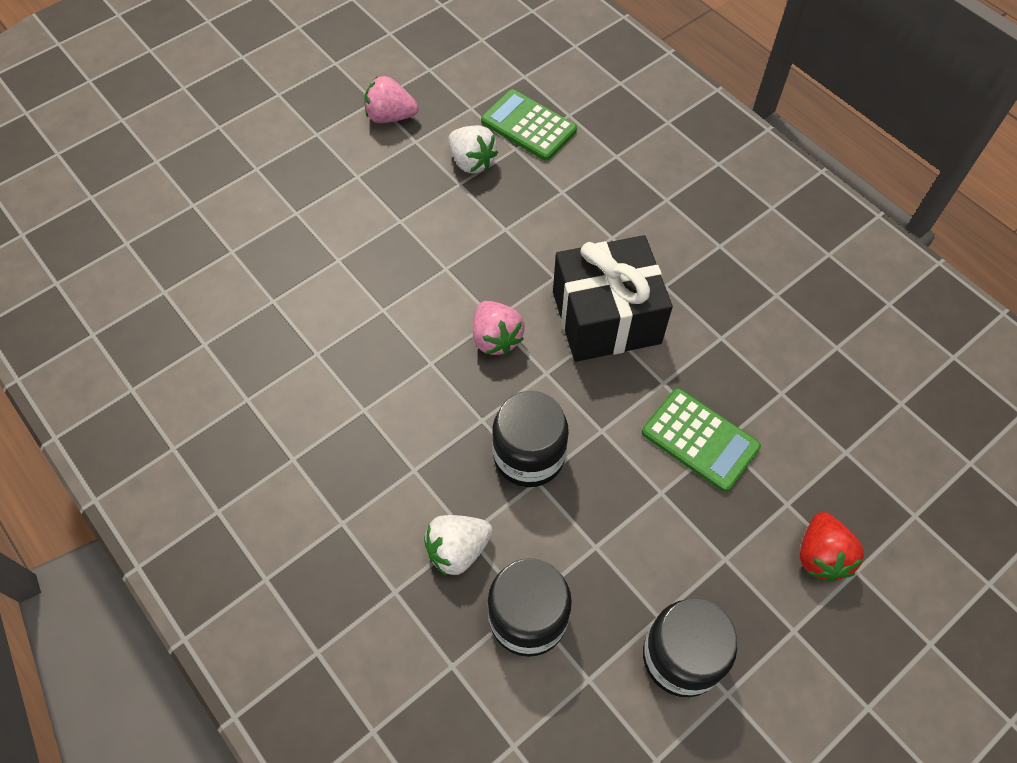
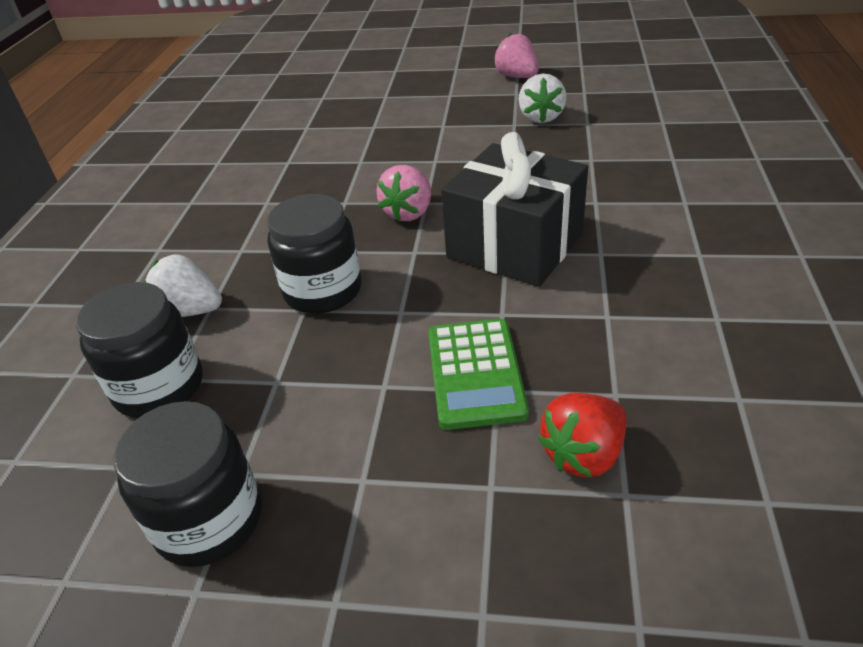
camera: 50 degrees right, 20 degrees down
green calculator [481,89,577,161] -> none
red strawberry [800,512,864,582] -> red strawberry moved to [538,393,627,478]

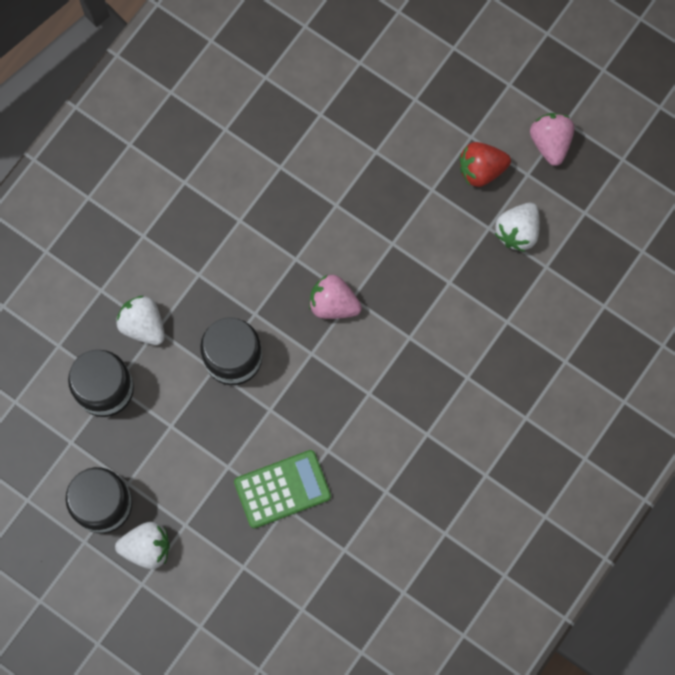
camera: 25 degrees right, 35 degrees up
pink strawberry [376,165,431,222] -> pink strawberry turned 60 degrees clockwise [309,275,362,319]
green calculator [428,319,529,430] -> green calculator turned 135 degrees counterclockwise [234,450,331,529]
black gift [441,132,588,287] -> none
red strawberry [538,393,627,478] -> red strawberry moved to [460,142,511,187]
none -> white strawberry [115,522,170,569]

